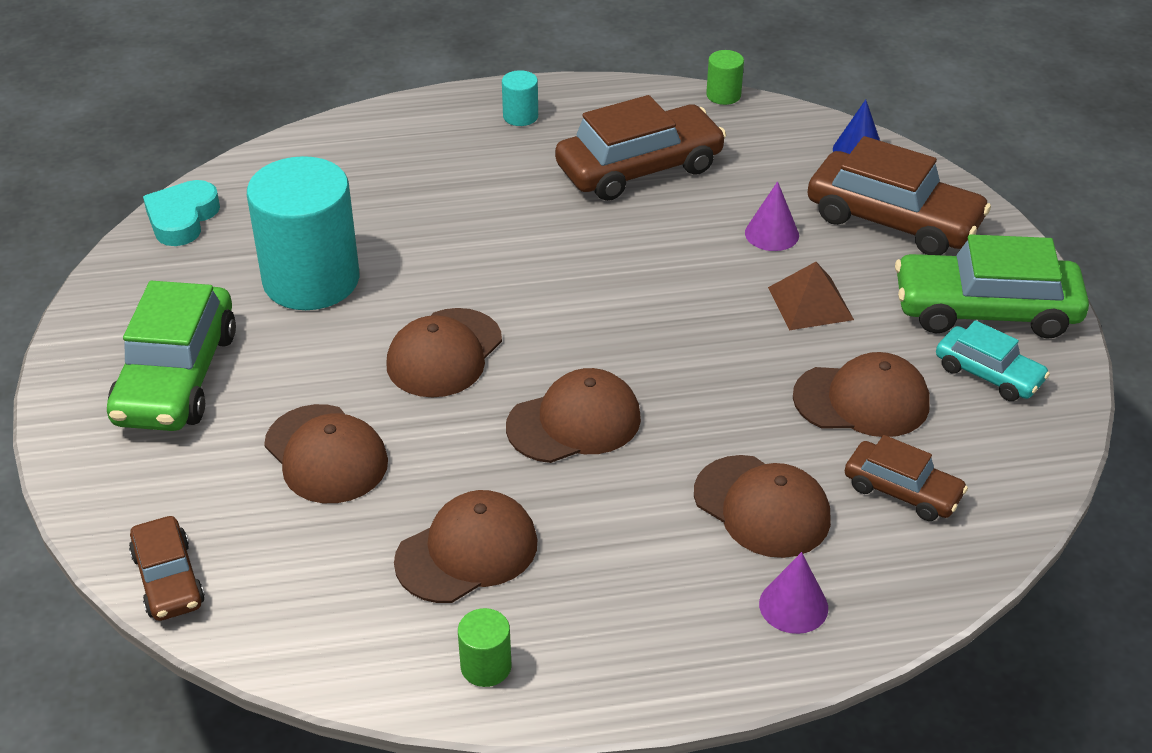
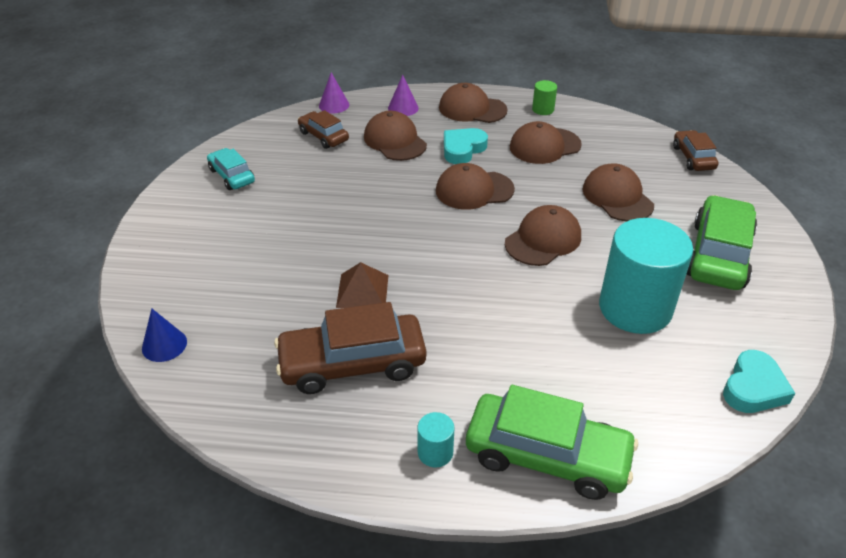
camera: 165 degrees left, 0 degrees up
green cylinder [706,50,744,105] -> none
purple cone [745,181,799,251] -> purple cone moved to [319,72,349,113]
brown pyramid [768,262,854,330] -> brown pyramid moved to [336,262,388,308]
brown cap [793,352,930,437] -> brown cap moved to [439,83,507,123]
brown car [807,136,991,255] -> none
green car [895,234,1089,339] -> green car moved to [466,385,638,500]
none -> turquoise heart [444,128,488,164]

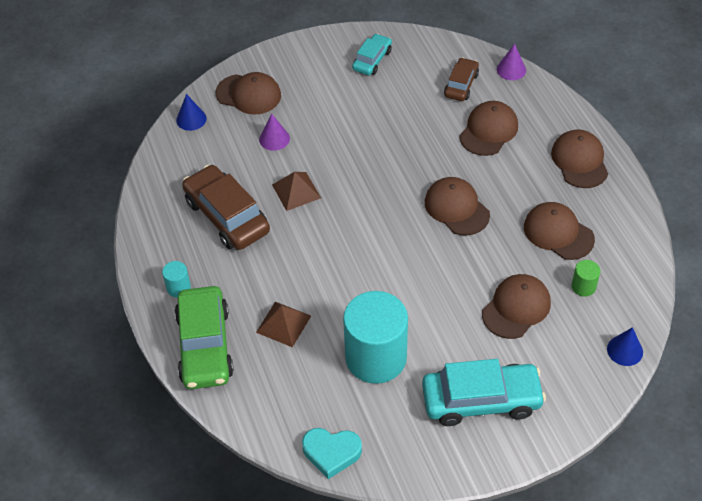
camera: 65 degrees right, 10 degrees up
purple cone [388,75,419,116] -> purple cone moved to [259,114,290,151]
turquoise heart [444,128,488,164] -> none
brown cap [505,205,581,266] -> brown cap moved to [216,72,281,115]
green cylinder [532,80,557,115] -> green cylinder moved to [572,260,600,297]
brown car [673,130,718,171] -> blue cone [607,327,643,366]
green car [687,195,757,290] -> turquoise car [422,359,546,426]
none -> brown pyramid [256,302,311,347]

